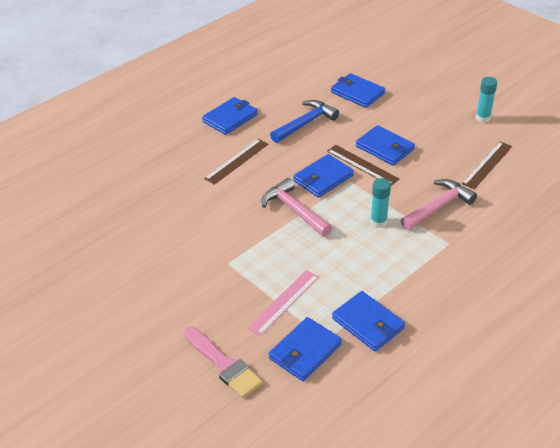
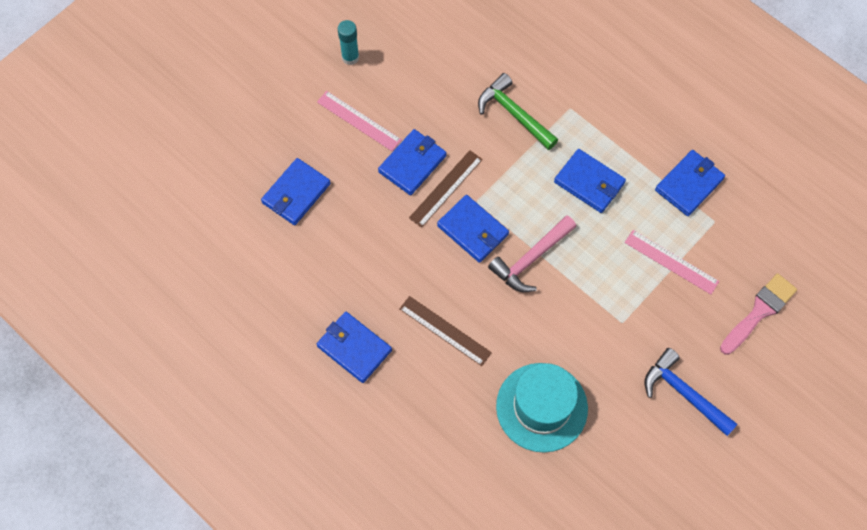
camera: 95 degrees left, 25 degrees up
blue wallet [269,317,342,381] -> blue wallet moved to [554,149,626,213]
blue hammer [270,100,339,143] -> blue hammer moved to [645,348,738,436]
turquoise glue stick [370,178,391,228] -> none
pink hammer [401,179,477,230] -> green hammer [478,73,558,150]
brown ruler [462,142,512,189] -> none
none -> pink ruler [317,91,402,151]
none -> turquoise hat [496,363,588,453]

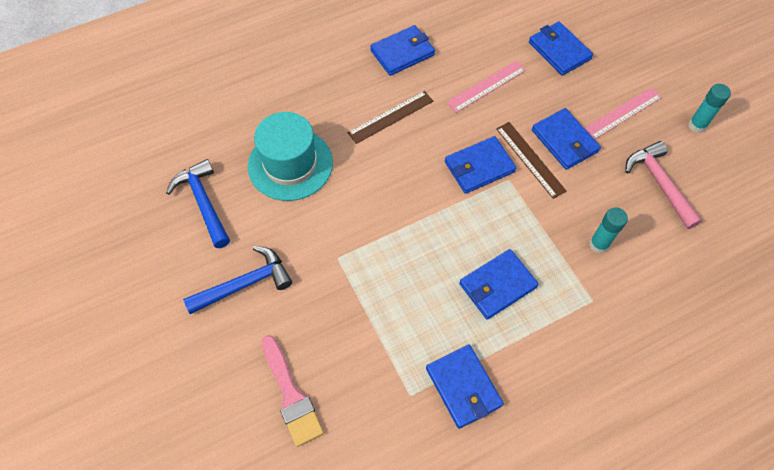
camera: 110 degrees right, 5 degrees down
green hammer [478,73,558,150] -> turquoise glue stick [589,207,628,253]
pink hammer [488,216,576,292] -> pink hammer moved to [625,141,702,229]
pink ruler [625,230,719,295] -> pink ruler moved to [446,61,526,113]
none -> blue hammer [166,159,230,248]

